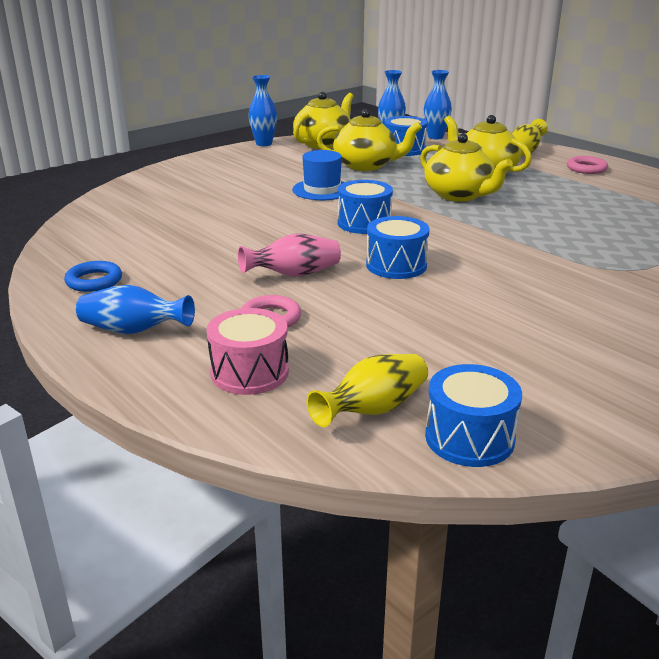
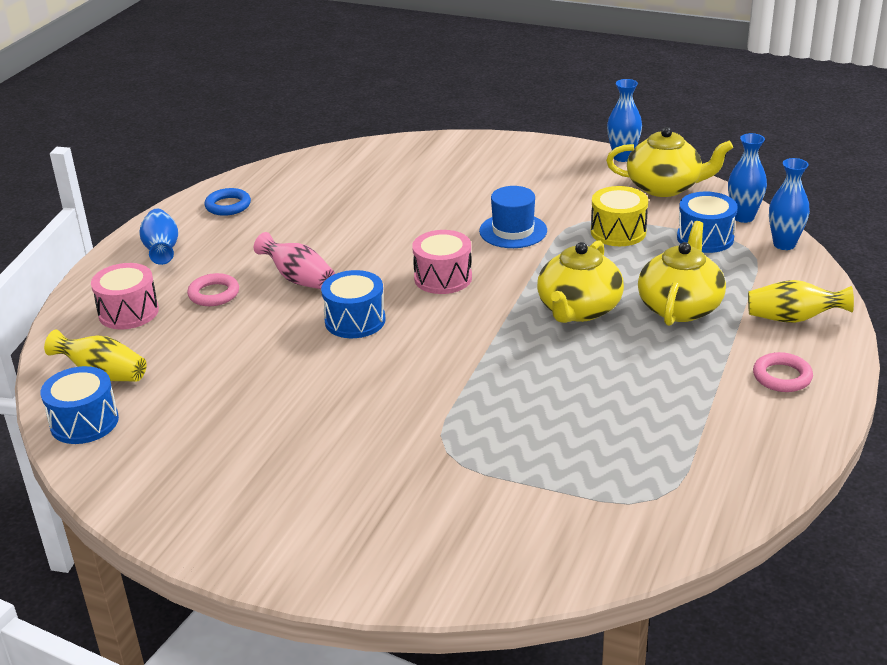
camera: 65 degrees right, 5 degrees up
yellow teapot [317,109,422,171] -> yellow drum [591,186,648,246]
blue drum [338,180,393,234] -> pink drum [412,230,472,294]

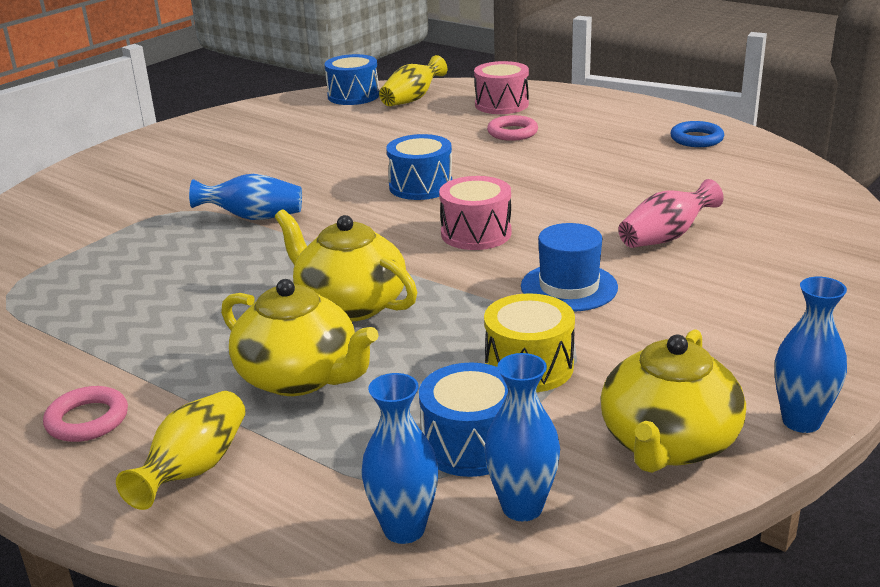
camera: 105 degrees right, 5 degrees down
blue vase [139,209,178,265] -> blue vase moved to [189,174,302,220]
pink vase [254,232,335,289] -> pink vase moved to [618,179,724,248]

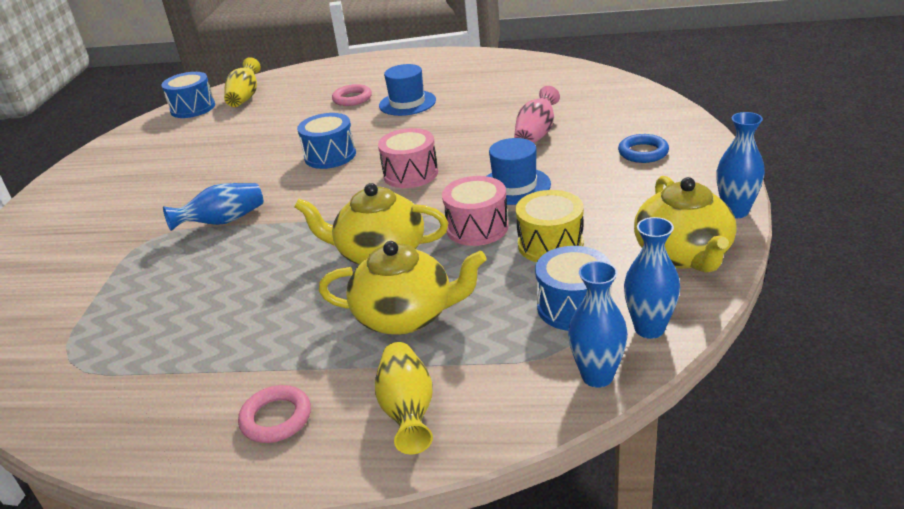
camera: 30 degrees left, 5 degrees up
pink drum [474,61,529,114] -> pink drum moved to [442,176,509,246]
blue ring [670,121,724,147] -> blue ring moved to [618,134,669,163]
none -> blue hat [379,64,436,116]

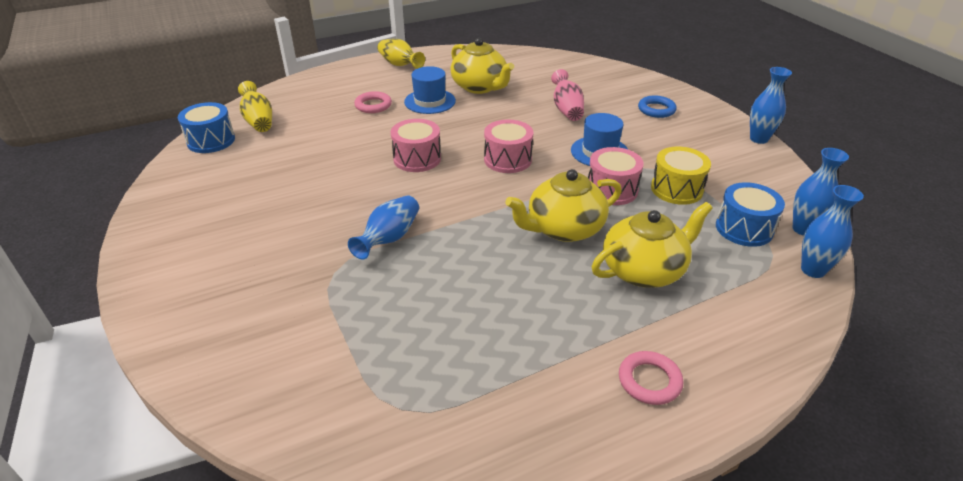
camera: 35 degrees left, 5 degrees up
blue drum [297,113,356,169] -> pink drum [390,119,441,172]
yellow vase [375,342,433,454] -> yellow vase moved to [377,39,425,69]
yellow teapot [634,176,737,273] -> yellow teapot moved to [450,38,514,94]

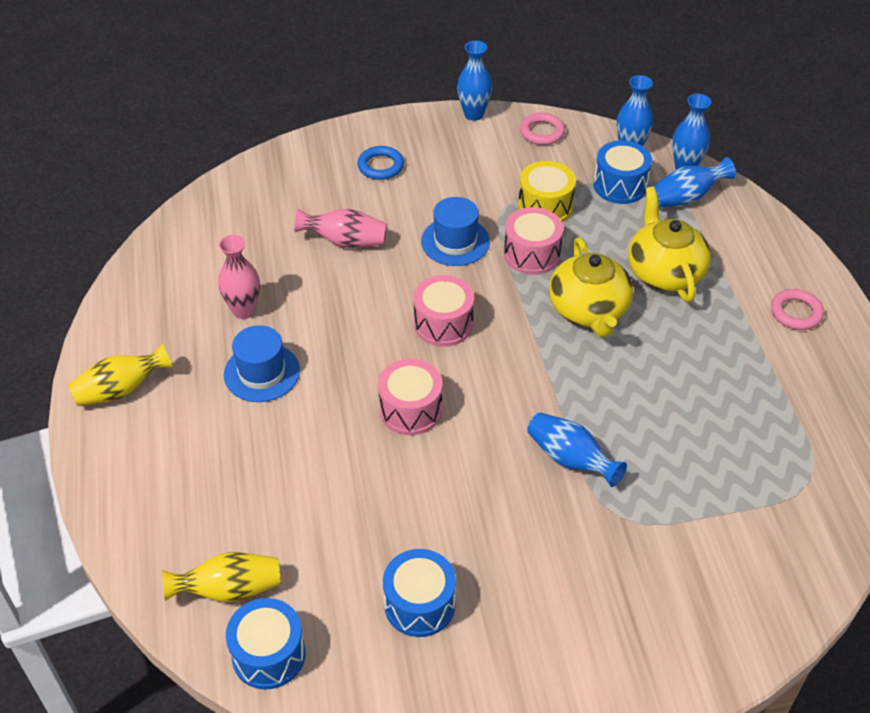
camera: 75 degrees left, 10 degrees up
pink ring [354,91,392,113] -> pink ring moved to [520,113,565,145]
yellow teapot [450,38,514,94] -> pink vase [218,235,260,319]
none -> blue drum [383,549,456,637]
none -> blue vase [653,157,736,208]

